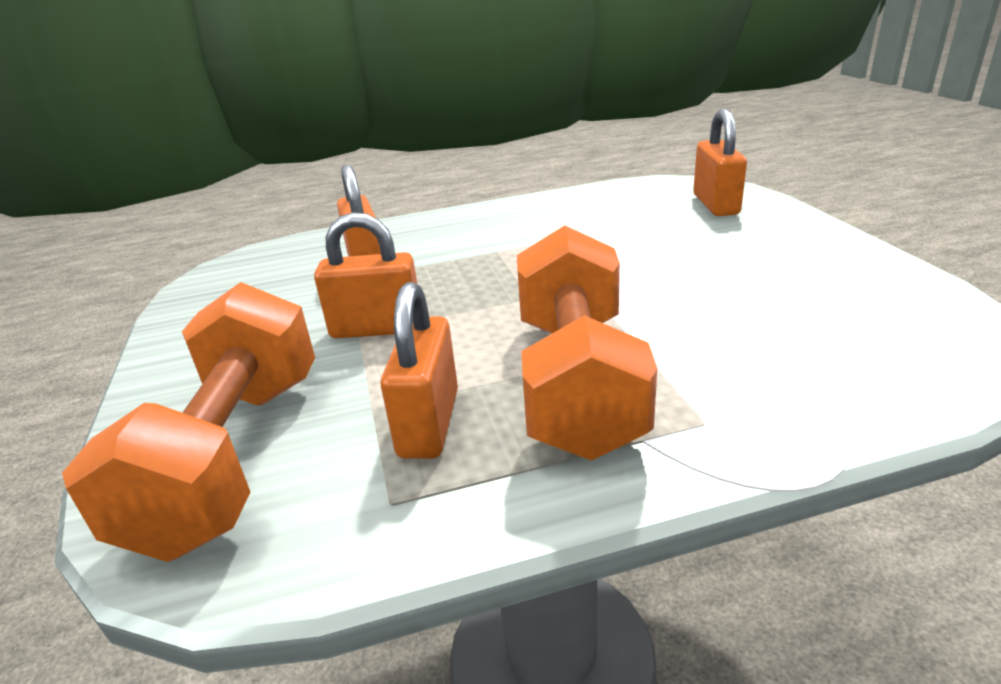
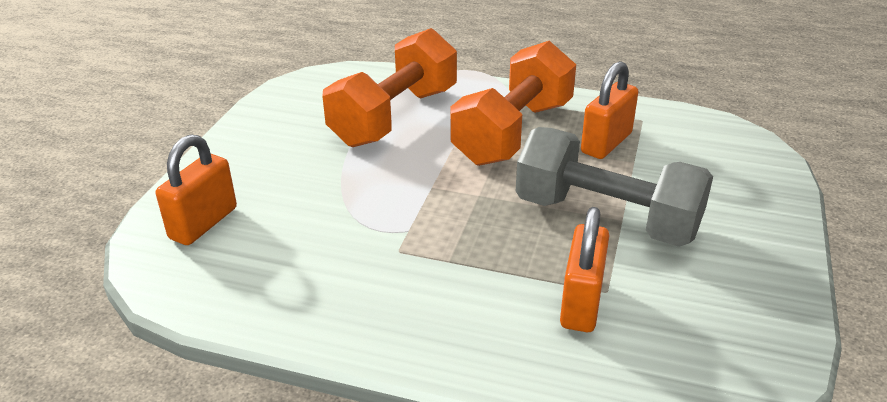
camera: 150 degrees left, 5 degrees up
orange dumbbell [62,282,315,562] -> orange dumbbell moved to [322,28,457,147]
orange padlock [314,212,417,338] -> grey dumbbell [516,127,713,247]

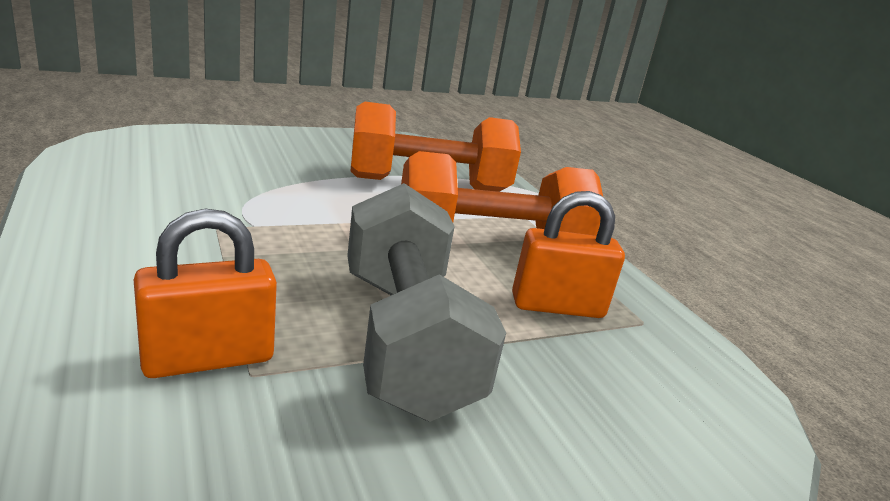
camera: 45 degrees right, 10 degrees down
orange padlock [156,134,237,245] -> none

